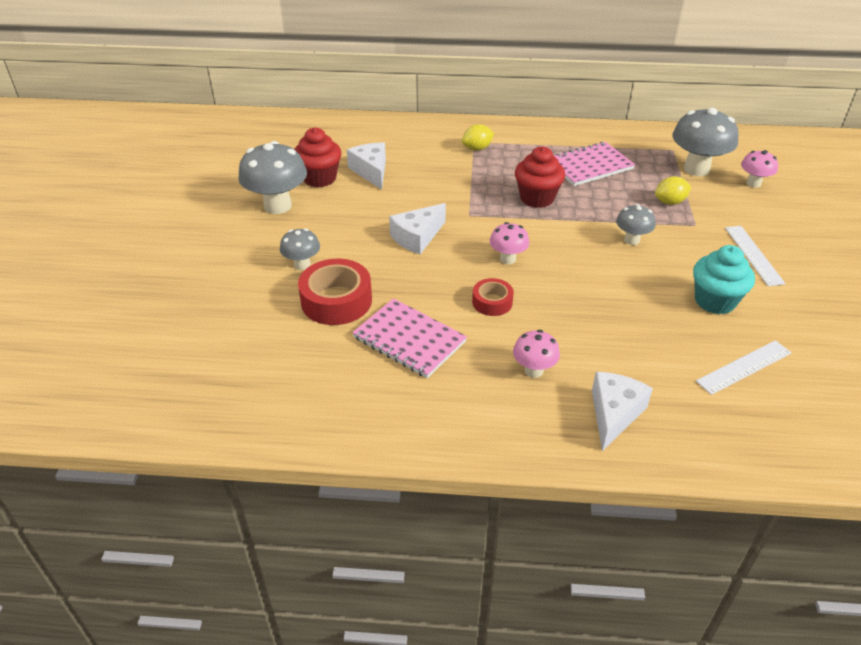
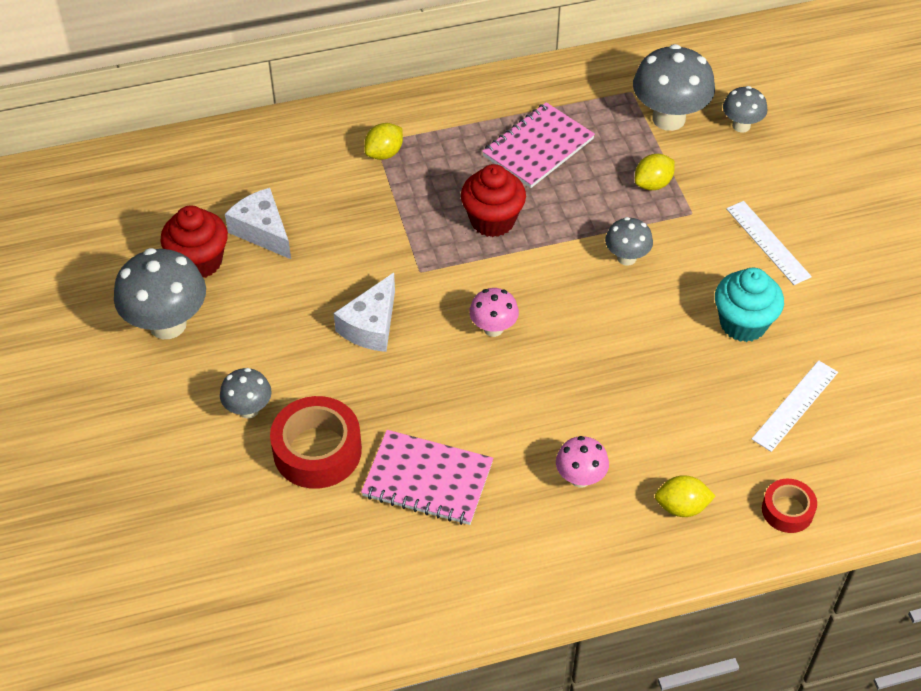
camera: 20 degrees left, 10 degrees up
red tape [472,278,514,316] -> red tape moved to [762,479,817,533]
white cheese [592,372,653,451] -> yellow lemon [655,475,715,517]
pink mushroom [741,150,778,188] -> grey mushroom [723,86,767,133]

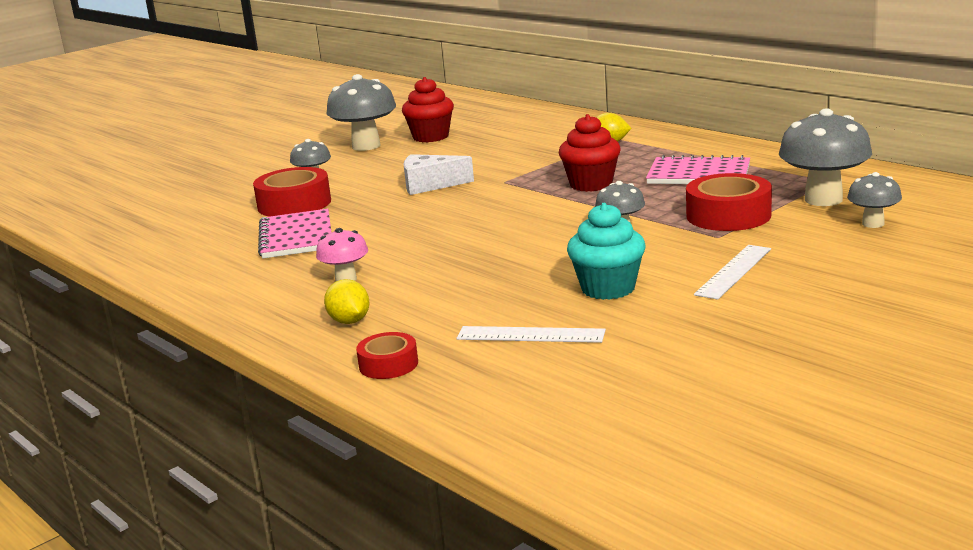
camera: 65 degrees right, 30 degrees down
white cheese [225,188,291,259] -> none
pink mushroom [469,288,519,337] -> none
yellow lemon [635,154,675,190] -> red tape [686,173,772,231]

